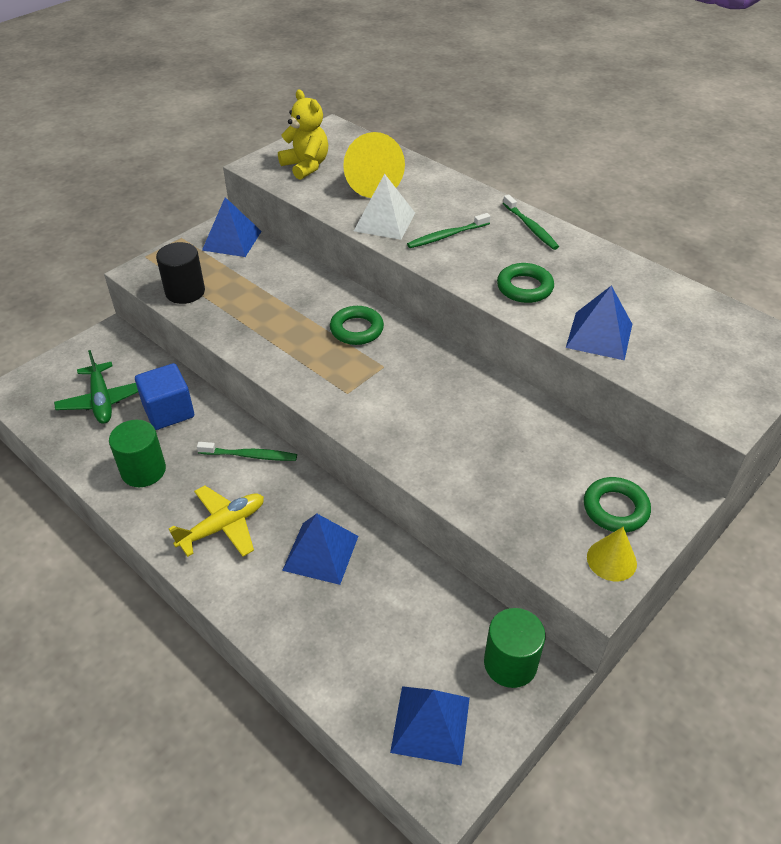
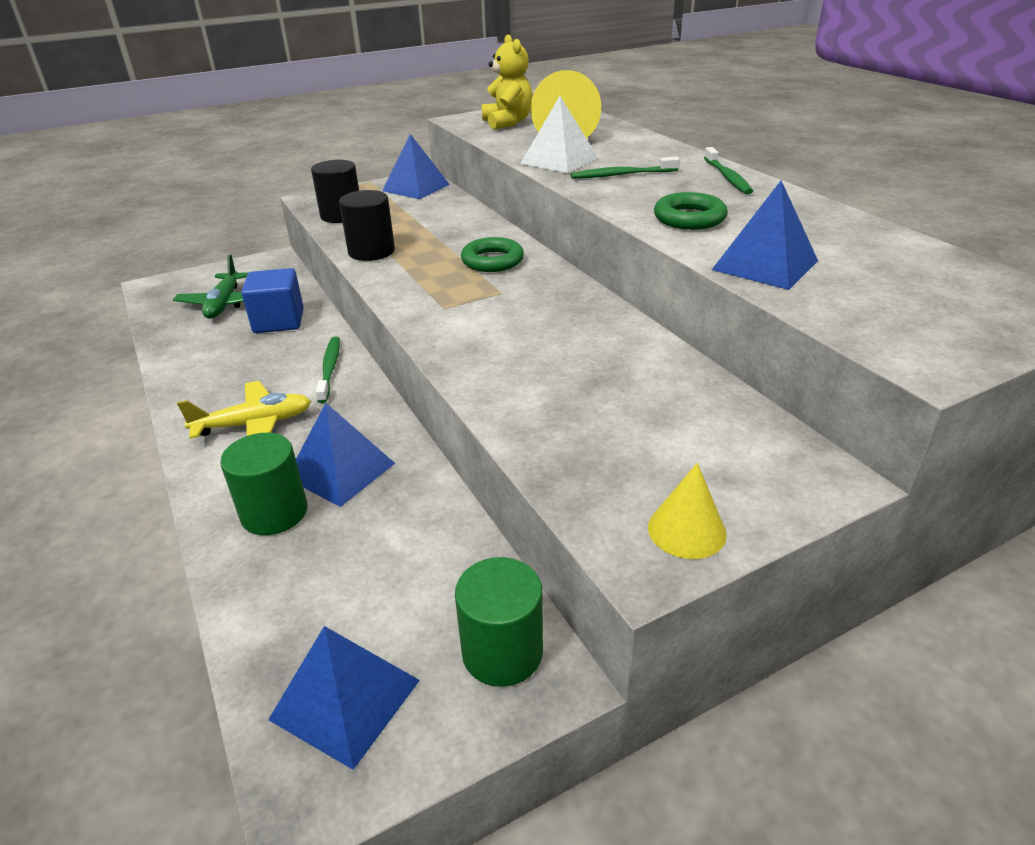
camera: 20 degrees right, 10 degrees down
green cylinder [109,420,166,487] -> green cylinder moved to [220,433,307,535]
green toothbrush [197,442,297,461] -> green toothbrush turned 120 degrees counterclockwise [316,336,340,403]
green ring [584,477,651,533] -> none
none -> black cylinder [339,190,395,261]

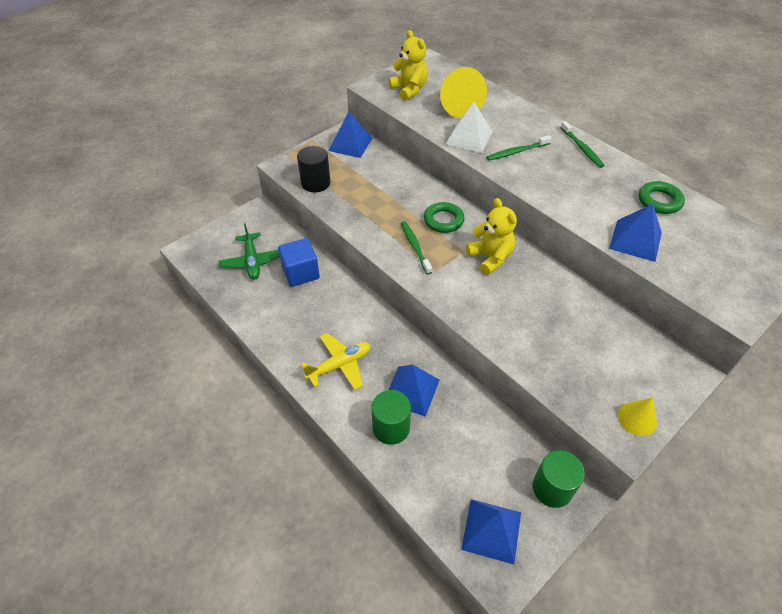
camera: 15 degrees left, 15 degrees up
green toothbrush [316,336,340,403] -> green toothbrush moved to [401,221,432,274]
black cylinder [339,190,395,261] -> none
green ring [654,192,728,230] -> green ring moved to [639,181,685,214]
none -> yellow teddy bear [466,198,517,275]

